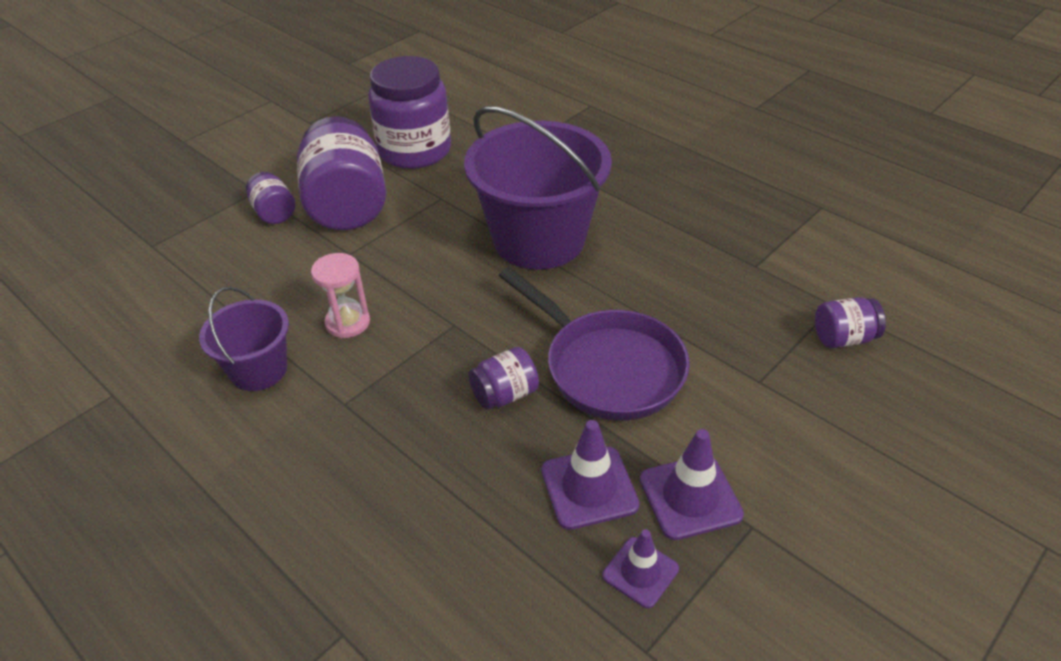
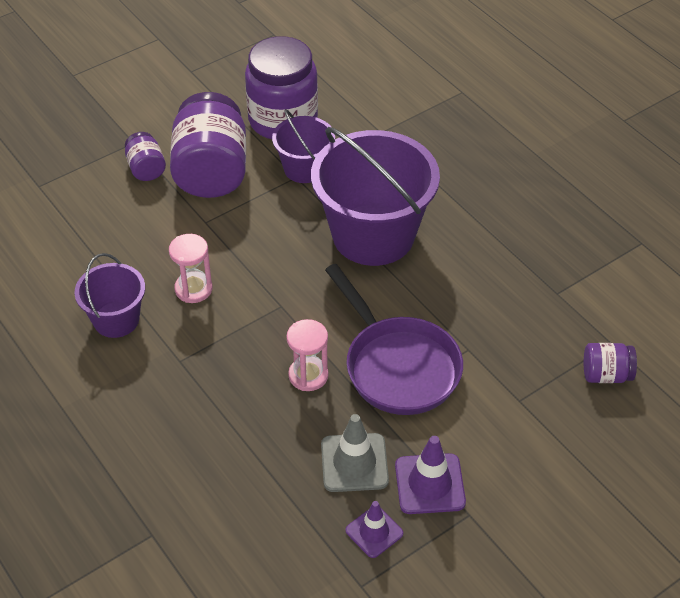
camera: 10 degrees right, 5 degrees up
purple jar [469,347,539,410] -> pink hourglass [286,319,329,391]
purple traffic cone [541,420,639,530] -> grey traffic cone [321,414,389,492]
none -> purple bucket [272,109,335,183]

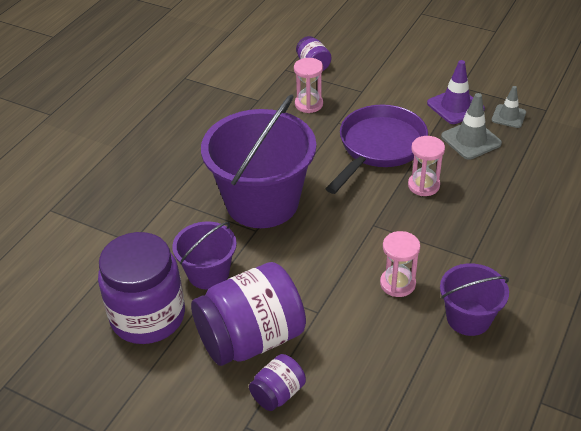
camera: 115 degrees left, 5 degrees down
purple traffic cone [345,501,403,558] -> grey traffic cone [492,86,526,128]
none -> pink hourglass [294,58,323,113]

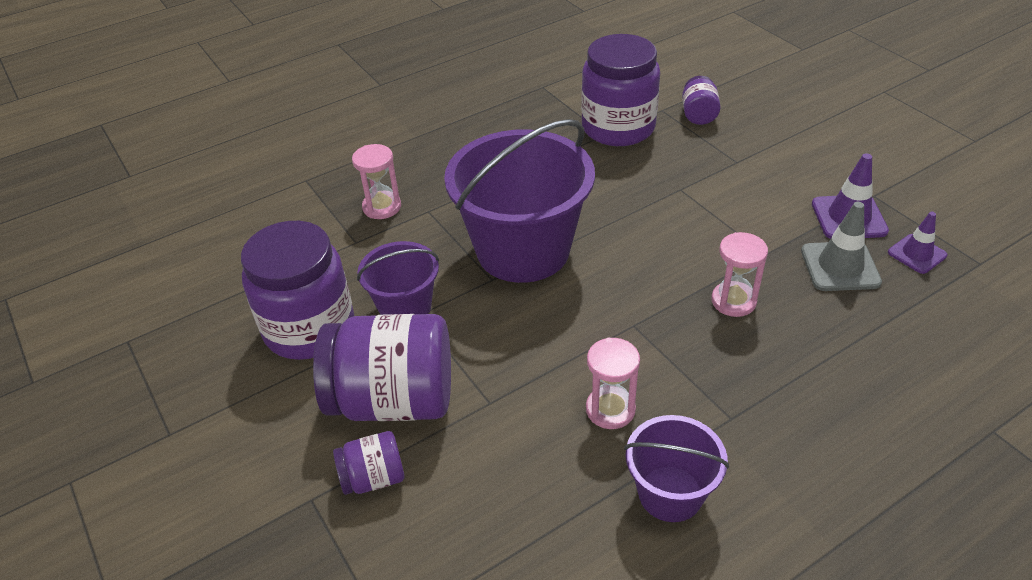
camera: 30 degrees right, 0 degrees up
pink hourglass [294,58,323,113] -> pink hourglass moved to [352,144,401,219]
purple pan [325,105,428,194] -> none
grey traffic cone [492,86,526,128] -> purple traffic cone [888,212,947,274]
none -> purple jar [581,34,660,146]

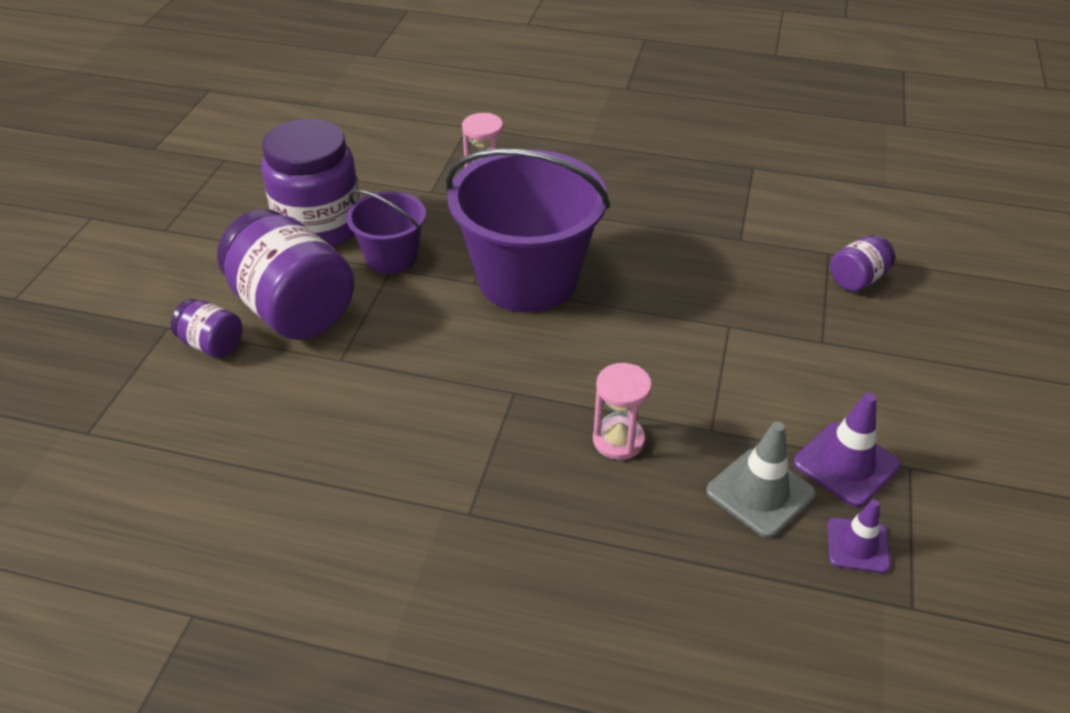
camera: 45 degrees right, 0 degrees up
purple jar [581,34,660,146] -> none
pink hourglass [586,337,640,429] -> none
purple bucket [624,415,729,522] -> none

